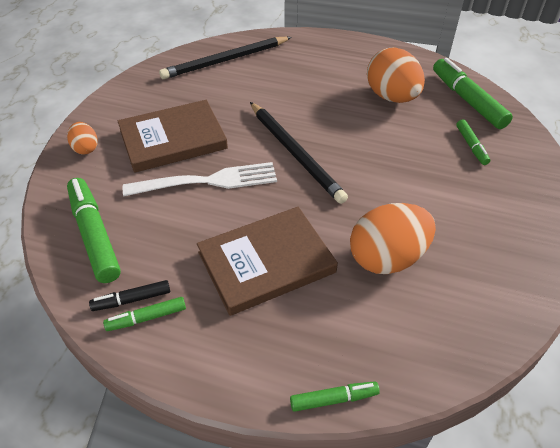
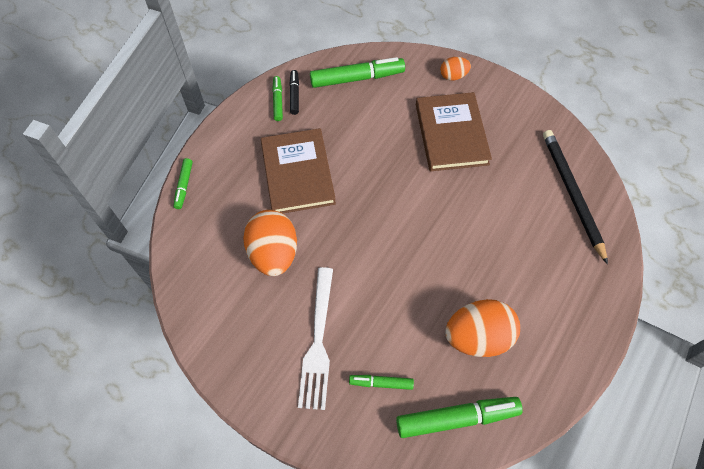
camera: 105 degrees right, 15 degrees up
white fork [123,162,277,196] -> white fork moved to [298,267,333,410]
black pencil [250,102,348,204] -> none

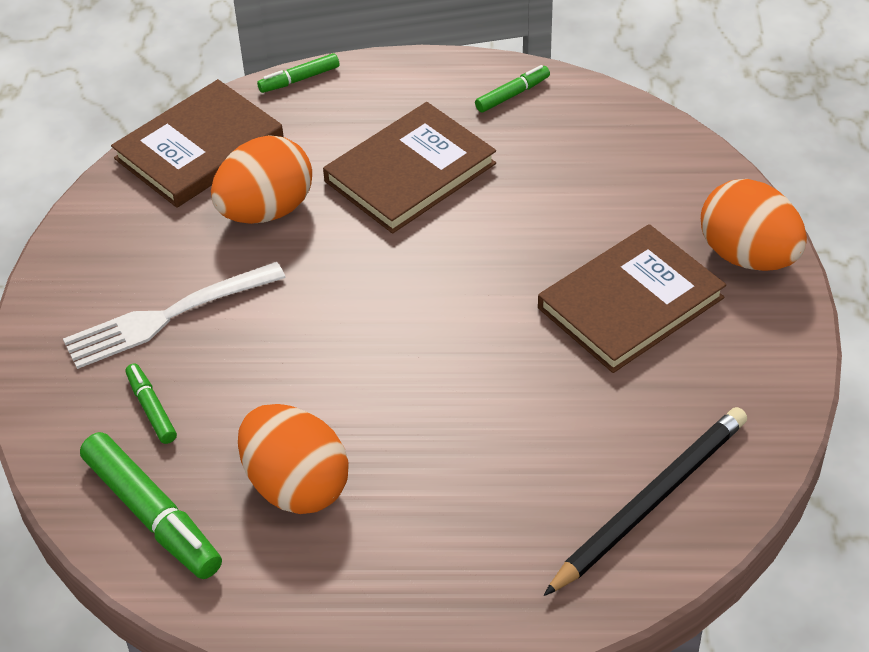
camera: 60 degrees right, 15 degrees down
black marker [289,70,299,115] -> none
green marker [310,57,405,88] -> none
orange egg [440,57,471,81] -> orange egg [701,179,807,271], size x1.95
none -> brown book [111,79,284,208]

